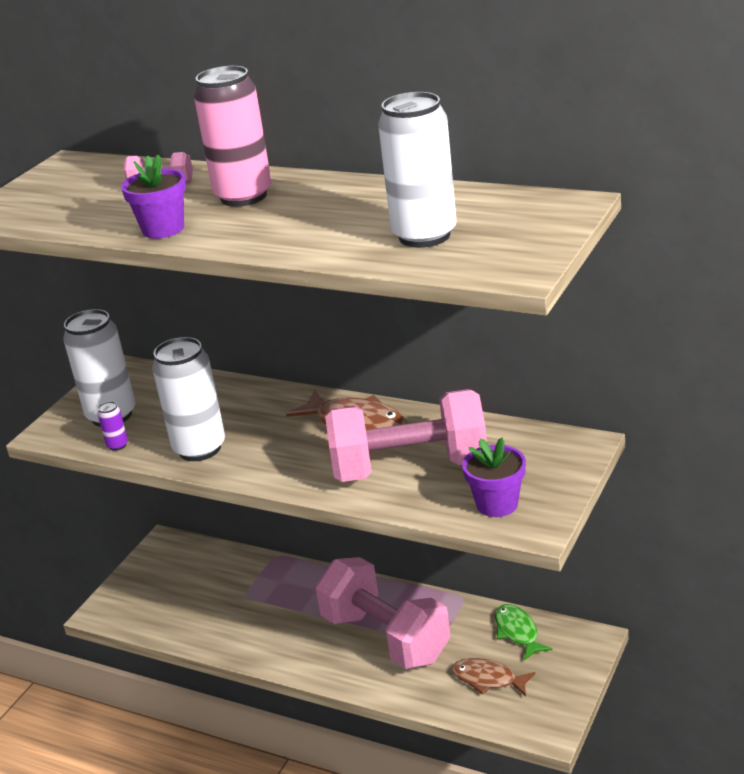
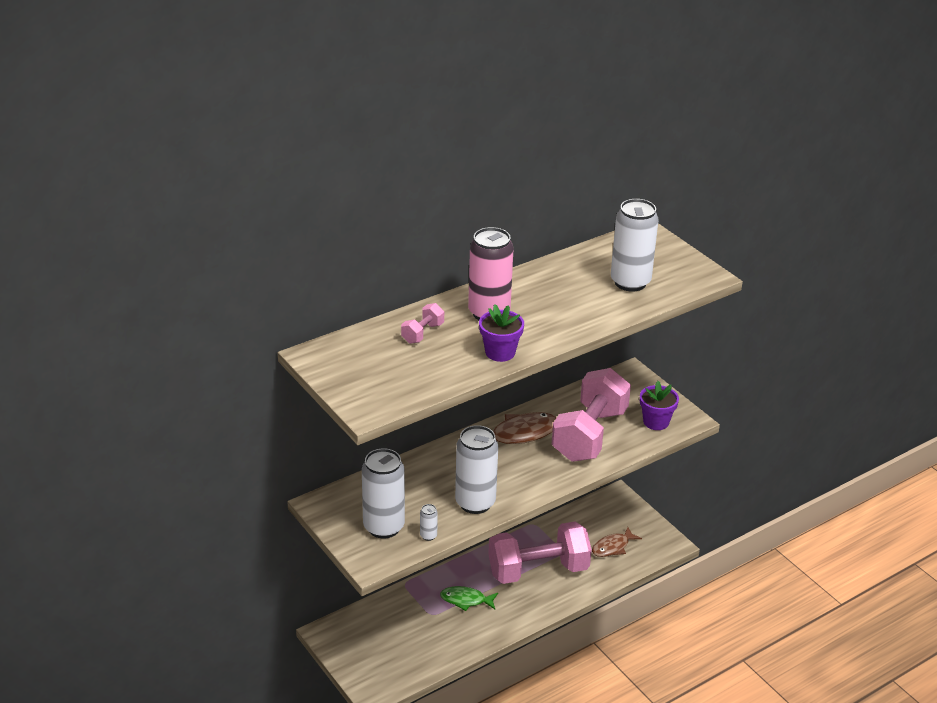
camera: 65 degrees left, 5 degrees up
purple can [98,401,128,451] -> white can [420,504,438,541]
green fish [495,604,553,661] -> green fish moved to [440,586,498,611]

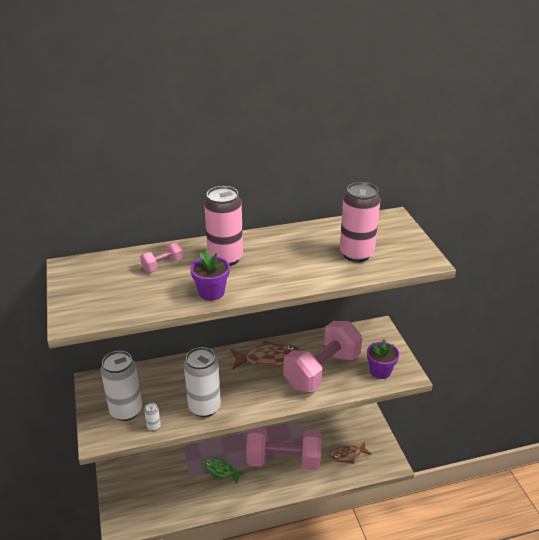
camera: 20 degrees right, 0 degrees up
white can [611,199,658,292] -> pink can [340,182,380,262]

